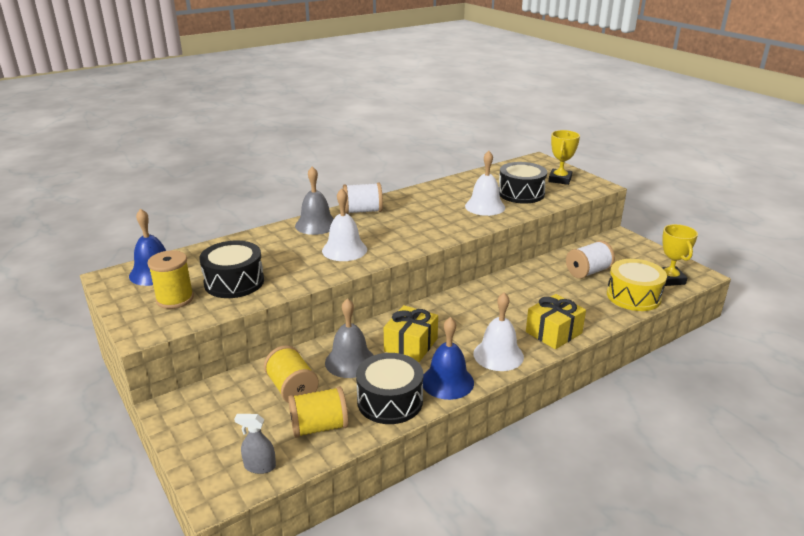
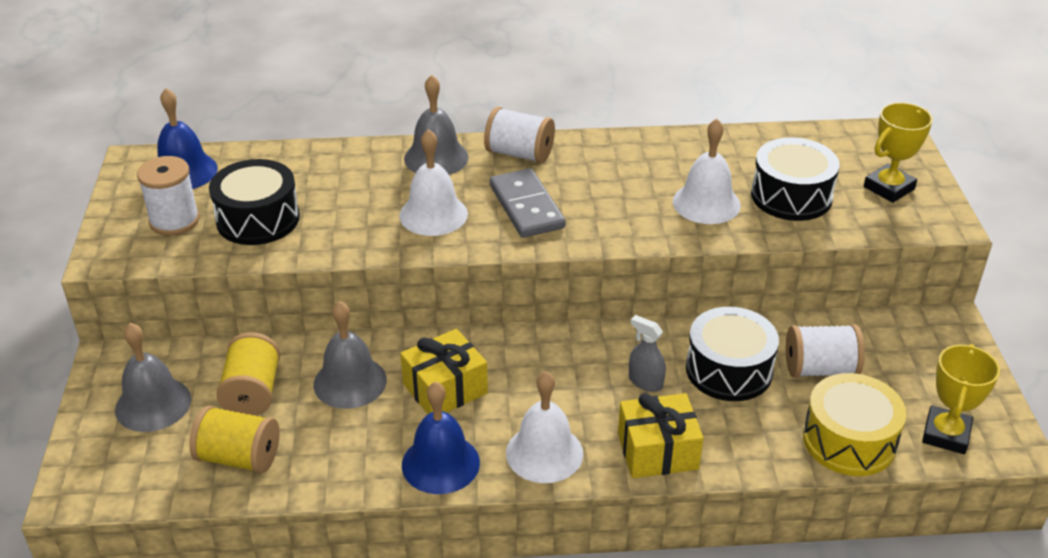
camera: 30 degrees right, 10 degrees up
yellow spool [147,250,194,309] -> white spool [137,156,199,236]
grey spray bottle [234,414,276,474] -> grey spray bottle moved to [629,315,666,392]
black drum [356,353,423,424] -> black drum moved to [686,307,779,401]
none -> grey bell [115,323,191,432]
none -> grey domino [490,168,566,238]

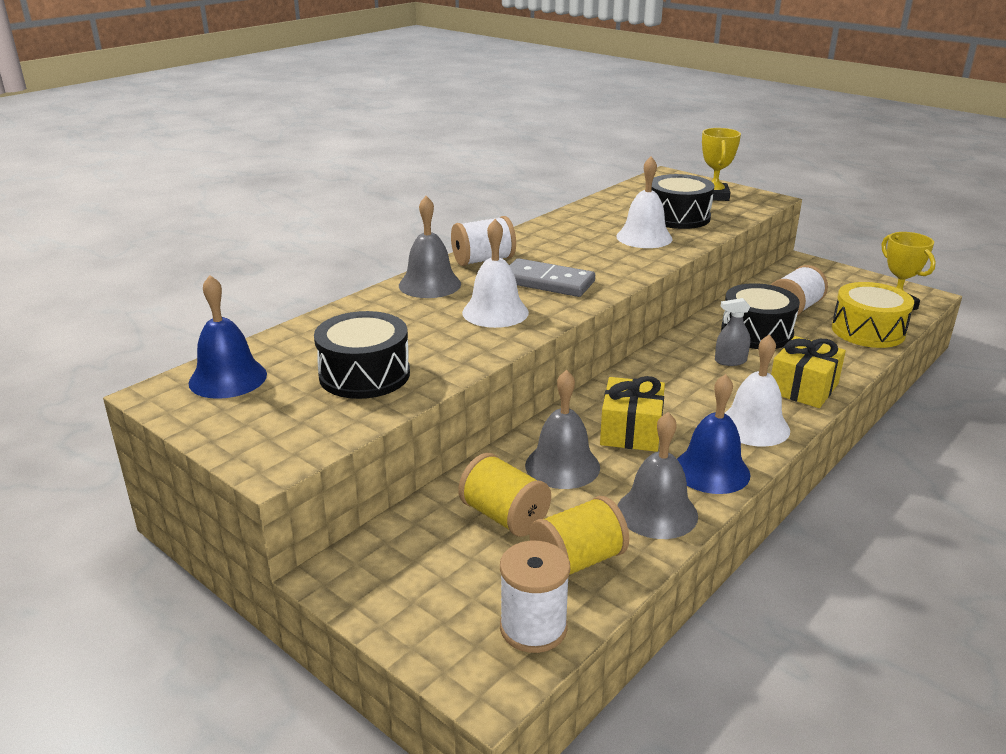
camera: 45 degrees left, 10 degrees down
grey bell [115,323,191,432] -> grey bell moved to [618,412,698,539]
white spool [137,156,199,236] -> white spool moved to [500,541,570,653]

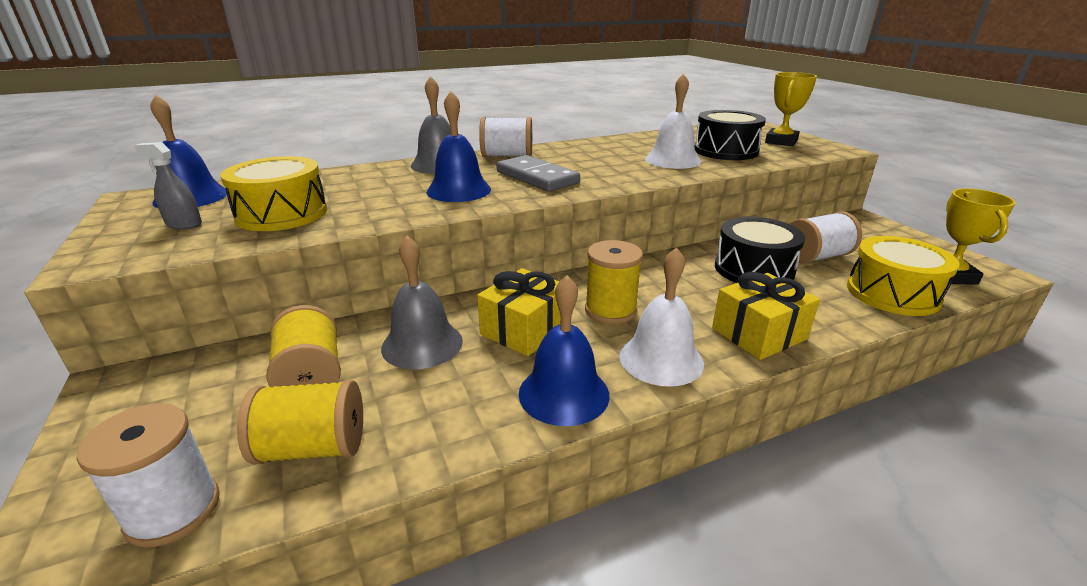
camera: 25 degrees right, 0 degrees up
black drum [314,311,410,399] -> yellow drum [220,156,327,231]
white bell [462,219,529,328] -> blue bell [427,91,491,202]
grey bell [618,412,698,539] -> none
grey spray bottle [715,298,750,366] -> grey spray bottle moved to [134,142,202,229]
none -> yellow spool [585,240,643,324]

